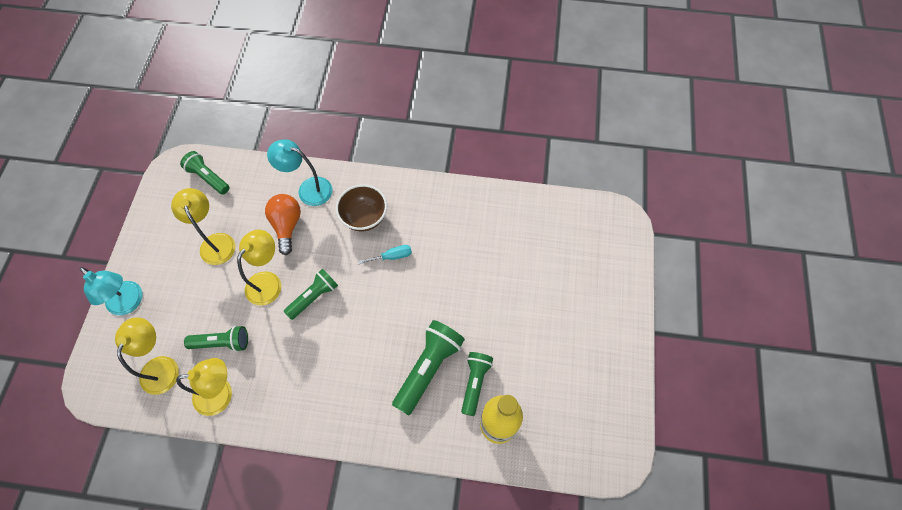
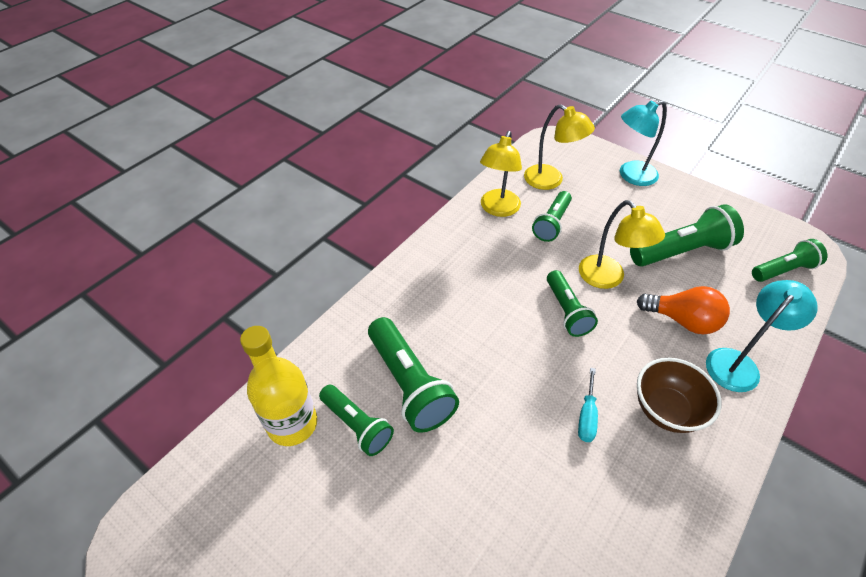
camera: 120 degrees right, 15 degrees down
yellow lamp [171,188,235,265] -> green flashlight [630,204,744,267]

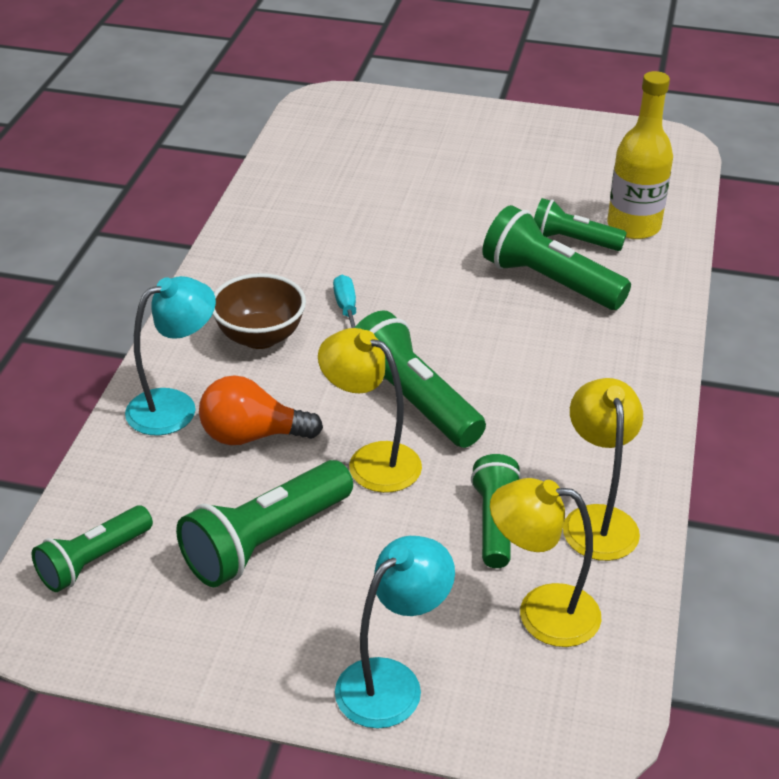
camera: 155 degrees right, 10 degrees down
green flashlight [547,270,598,337] -> green flashlight [354,310,486,448], size x1.54
turquoise lamp [706,280,818,392] -> turquoise lamp turned 150 degrees counterclockwise [125,276,216,436]

